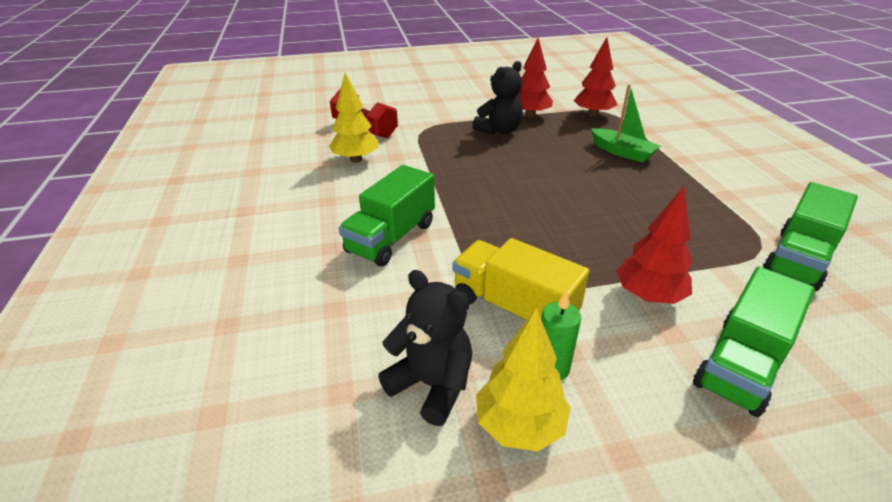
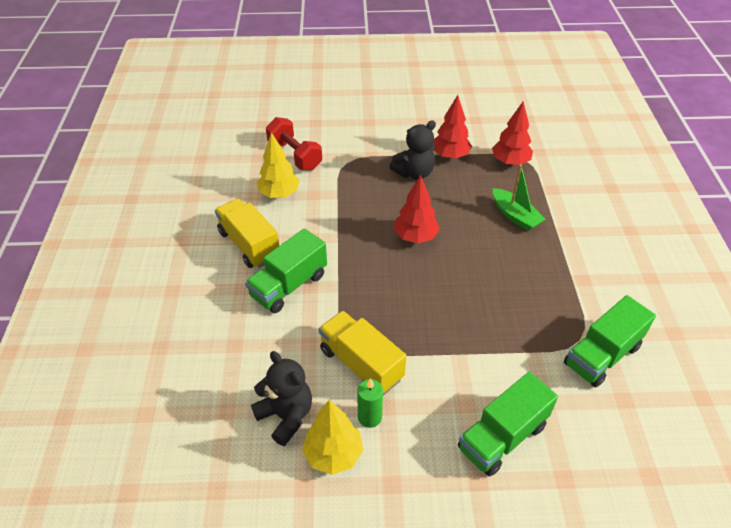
camera: 10 degrees right, 10 degrees up
red tree [616,187,693,304] -> red tree moved to [394,175,440,243]
none -> yellow truck [215,199,279,268]

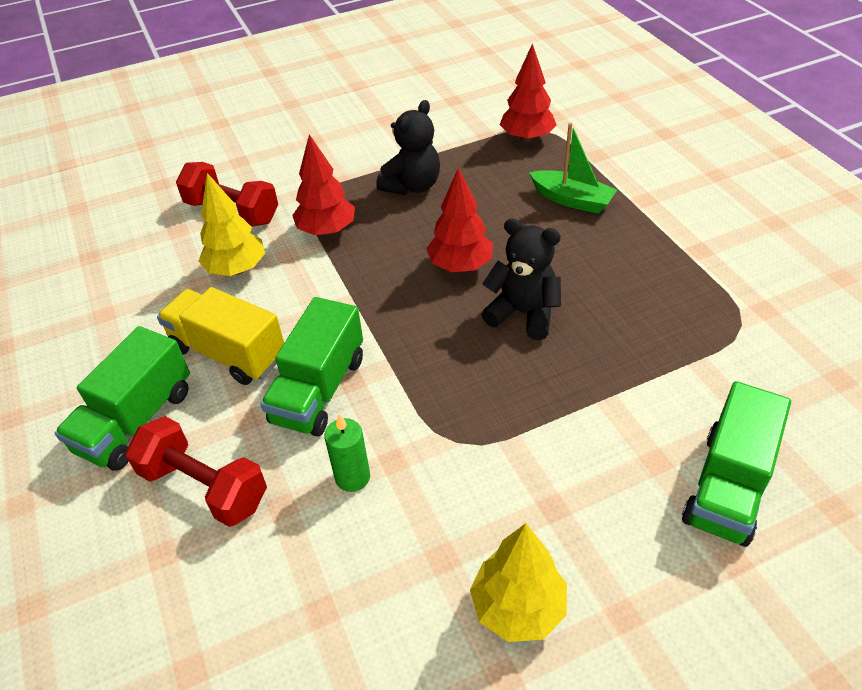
camera: 20 degrees left, 0 degrees up
black teddy bear [251,351,312,446] -> black teddy bear moved to [481,218,561,340]
yellow truck [319,311,406,395] -> none
green candle [357,378,383,428] -> green candle moved to [324,414,370,492]
red tree [433,95,472,159] -> red tree moved to [292,134,355,236]
green truck [564,295,656,388] -> green truck moved to [55,326,190,471]
none -> red dumbbell [126,416,267,527]

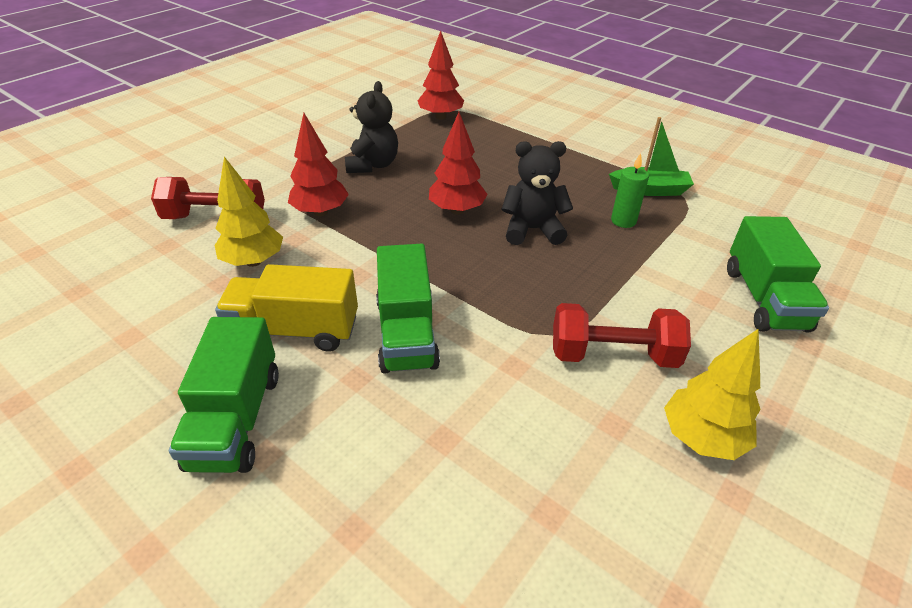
camera: 30 degrees left, 5 degrees down
red dumbbell [126,416,267,527] -> red dumbbell moved to [553,303,691,368]
green candle [324,414,370,492] -> green candle moved to [611,153,649,228]
green boat [529,123,617,214] -> green boat moved to [609,117,694,196]

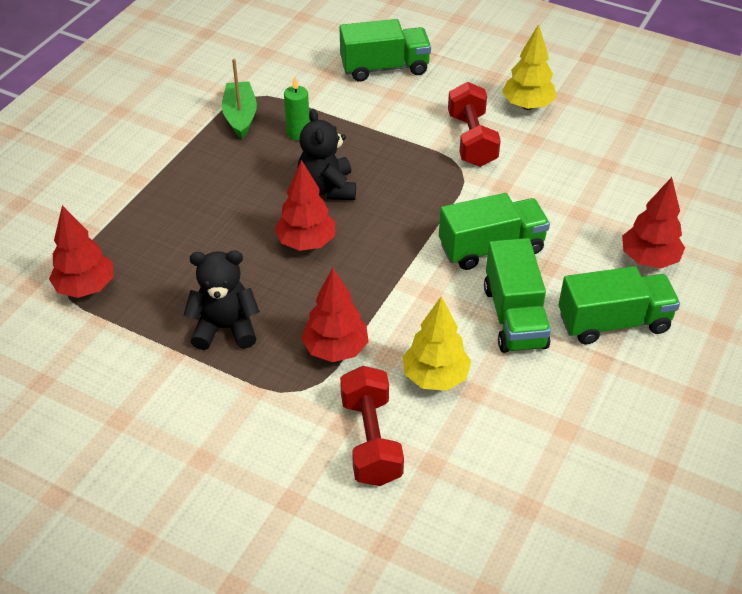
camera: 100 degrees left, 5 degrees up
yellow truck [215,264,358,352] -> green truck [484,238,551,353]
none -> red tree [622,177,685,268]

